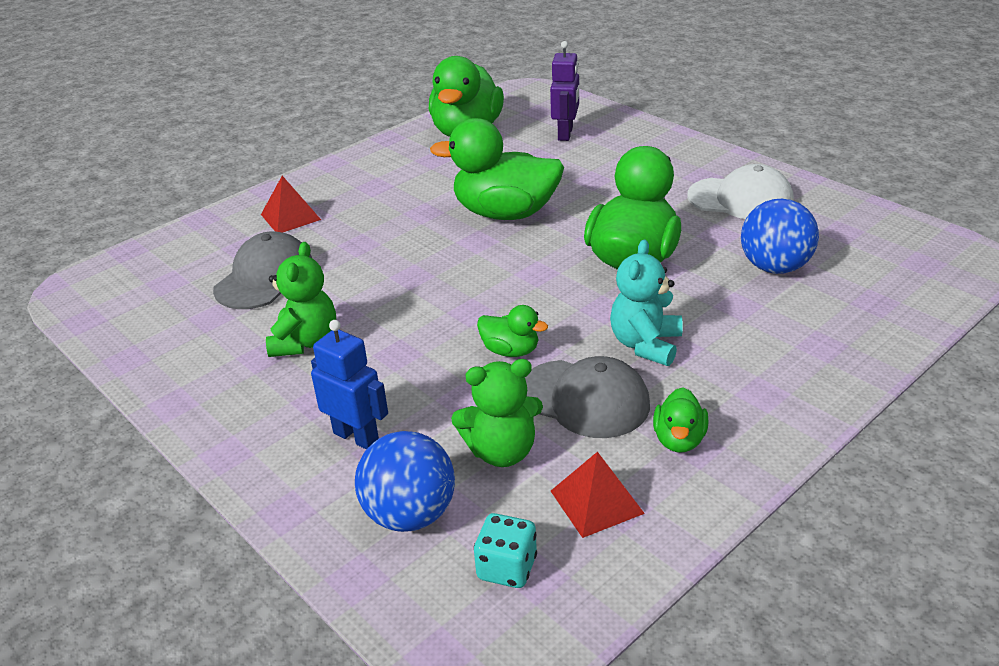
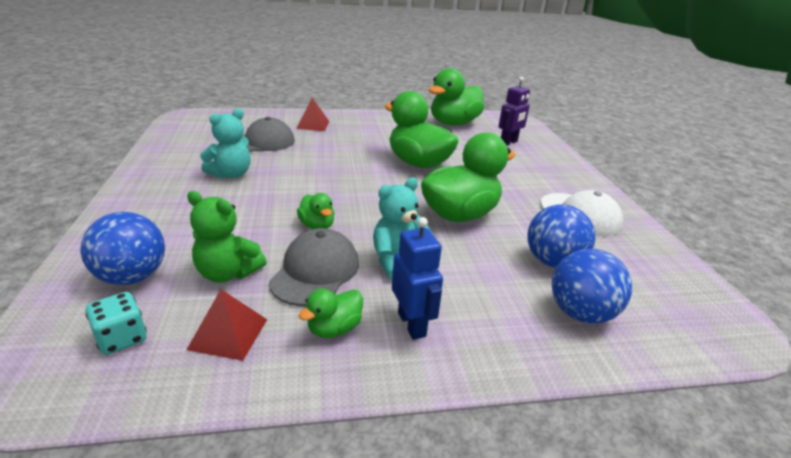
camera: 30 degrees right, 5 degrees down
green teddy bear [266,242,336,357] -> turquoise teddy bear [200,108,250,178]
blue robot [311,320,388,450] -> blue robot moved to [392,217,443,340]
grey cap [525,356,650,438] -> grey cap turned 135 degrees counterclockwise [269,228,359,306]
none -> blue ball [552,249,632,324]

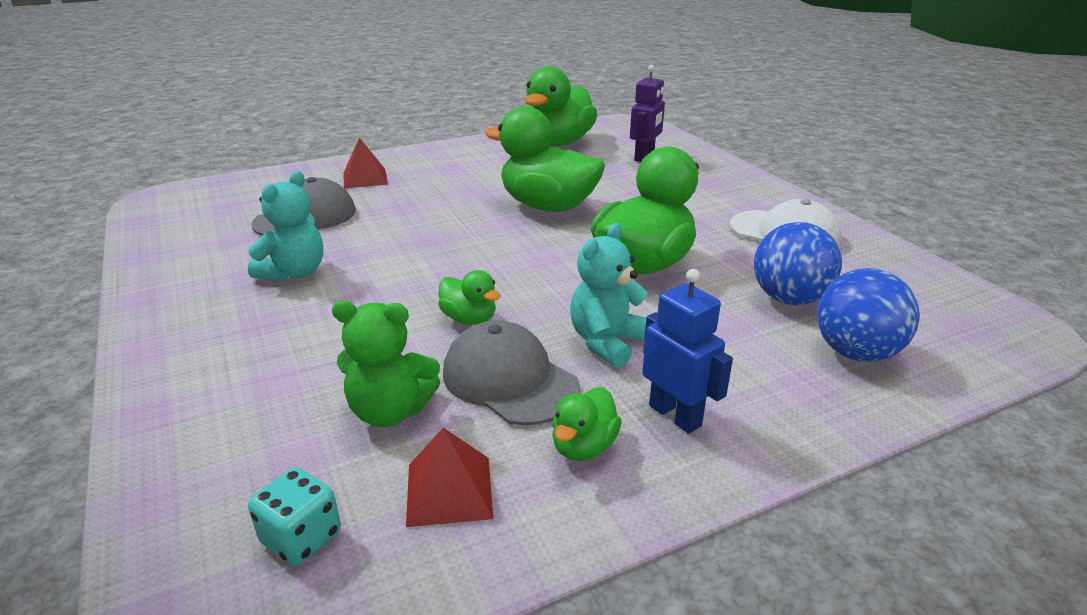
camera: 15 degrees left, 0 degrees up
blue ball [80,212,165,285] -> none
grey cap [269,228,359,306] -> grey cap turned 45 degrees counterclockwise [443,320,580,426]

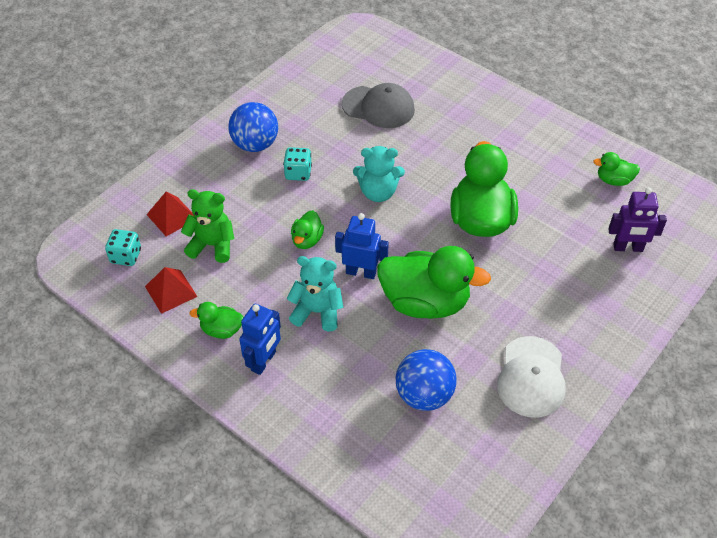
camera: 65 degrees right, 20 degrees up
turquoise teddy bear [248,171,323,281] -> turquoise teddy bear moved to [353,146,405,202]
green teddy bear [332,300,440,427] -> green teddy bear turned 120 degrees clockwise [181,189,234,263]
red pyramid [343,137,388,189] -> red pyramid moved to [146,192,195,237]
grey cap [443,320,580,426] -> none
green duck [525,66,597,146] -> green duck [593,152,640,186], size x0.47
blue ball [817,268,920,362] -> blue ball moved to [228,102,278,152]
none -> turquoise dice [283,147,312,181]
none -> blue robot [335,213,389,279]

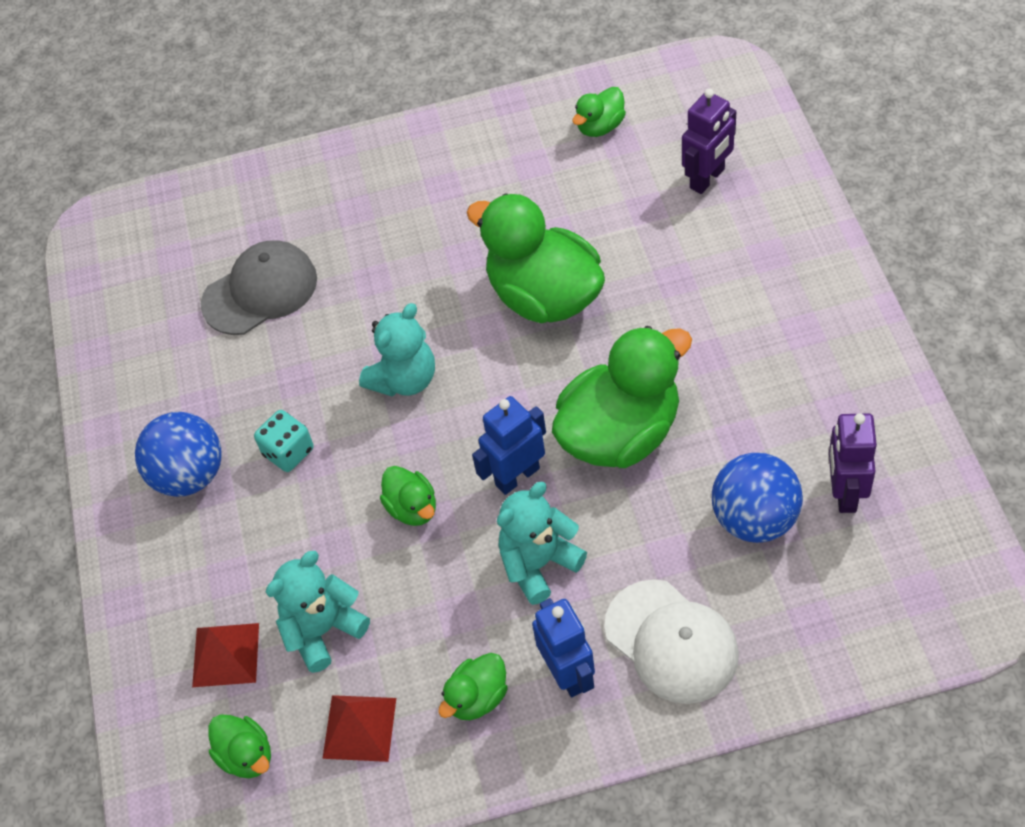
camera: 45 degrees left, 5 degrees up
turquoise dice [105,229,141,266] -> green duck [208,714,271,778]
green teddy bear [181,189,234,263] -> turquoise teddy bear [266,551,370,673]
white cap [497,336,566,418] -> white cap moved to [604,579,739,704]
none -> purple robot [829,413,877,513]

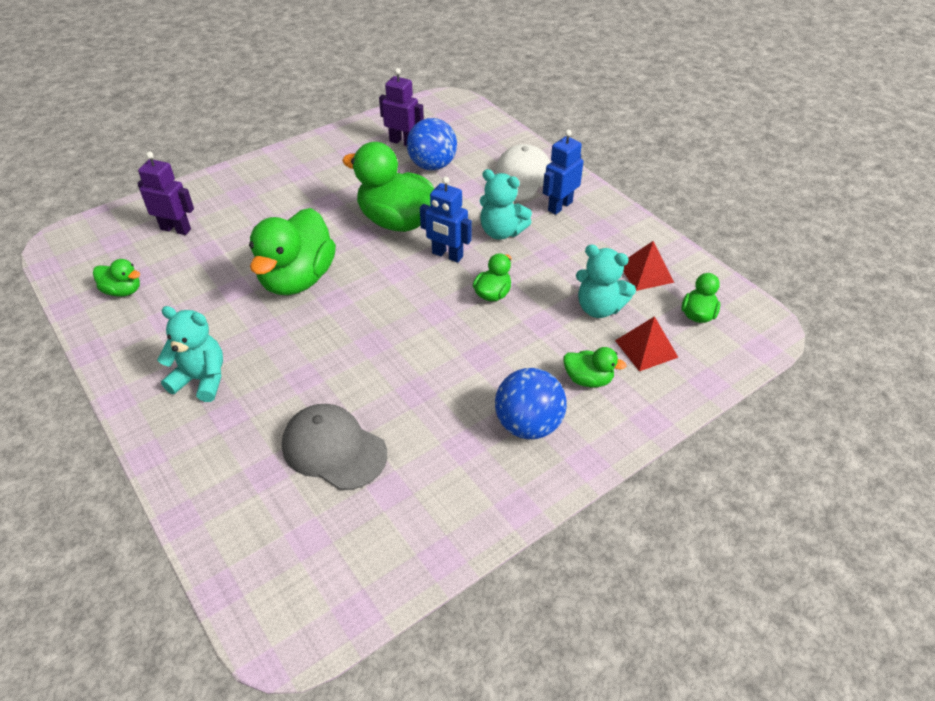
camera: 120 degrees left, 10 degrees down
turquoise dice [254,410,314,472] -> none
turquoise teddy bear [359,303,435,397] -> turquoise teddy bear moved to [157,306,223,402]
green duck [438,653,508,720] -> green duck moved to [564,347,627,388]
purple robot [829,413,877,513] -> purple robot turned 135 degrees counterclockwise [379,68,424,146]

